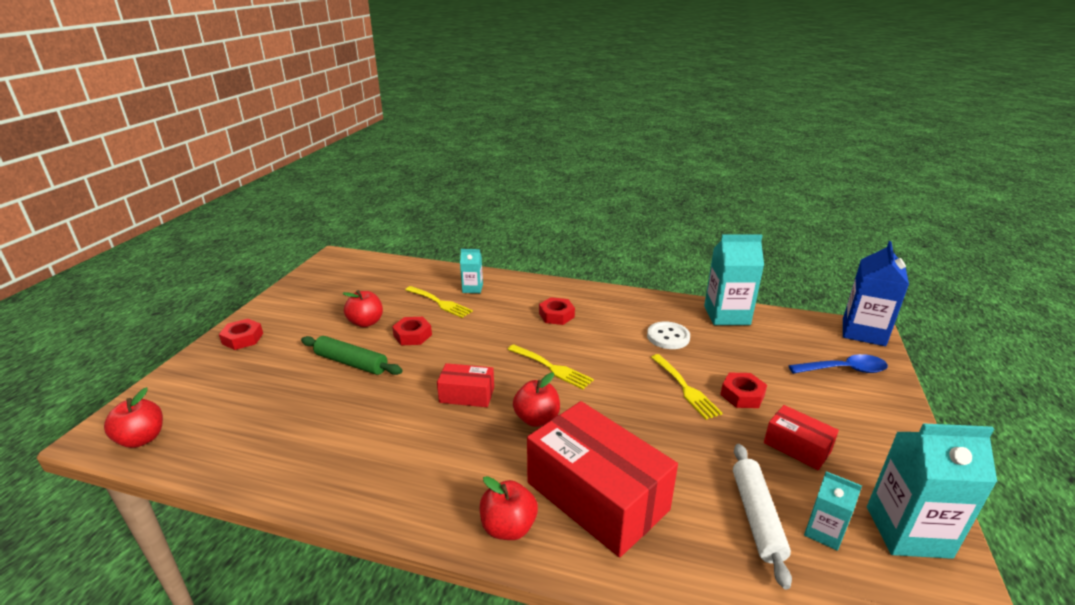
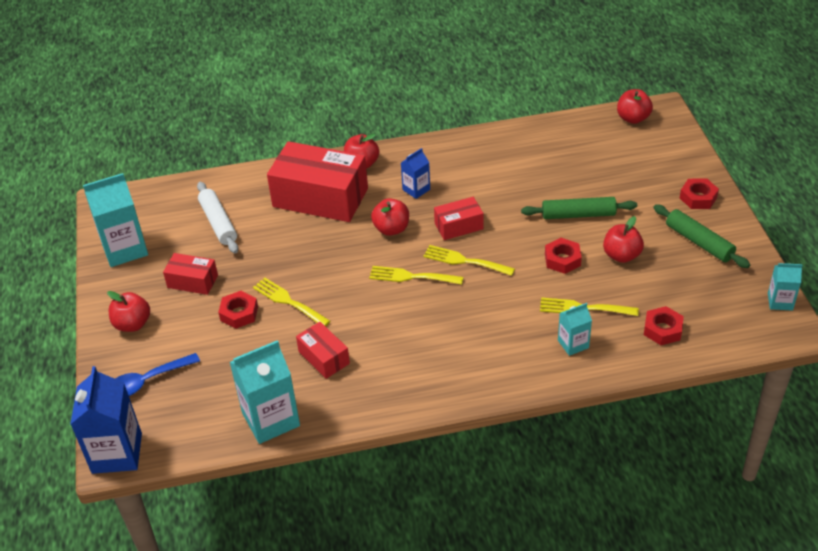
camera: 155 degrees right, 15 degrees up
red nut [539,297,575,325] -> red nut moved to [644,306,684,345]
white button [647,322,690,349] -> red box [296,322,350,379]
turquoise carton [804,471,862,551] -> turquoise carton moved to [768,263,803,311]
none -> red apple [107,291,150,332]
none -> blue carton [401,148,430,199]
none -> yellow fork [423,245,515,276]
none -> green rolling pin [653,204,750,268]

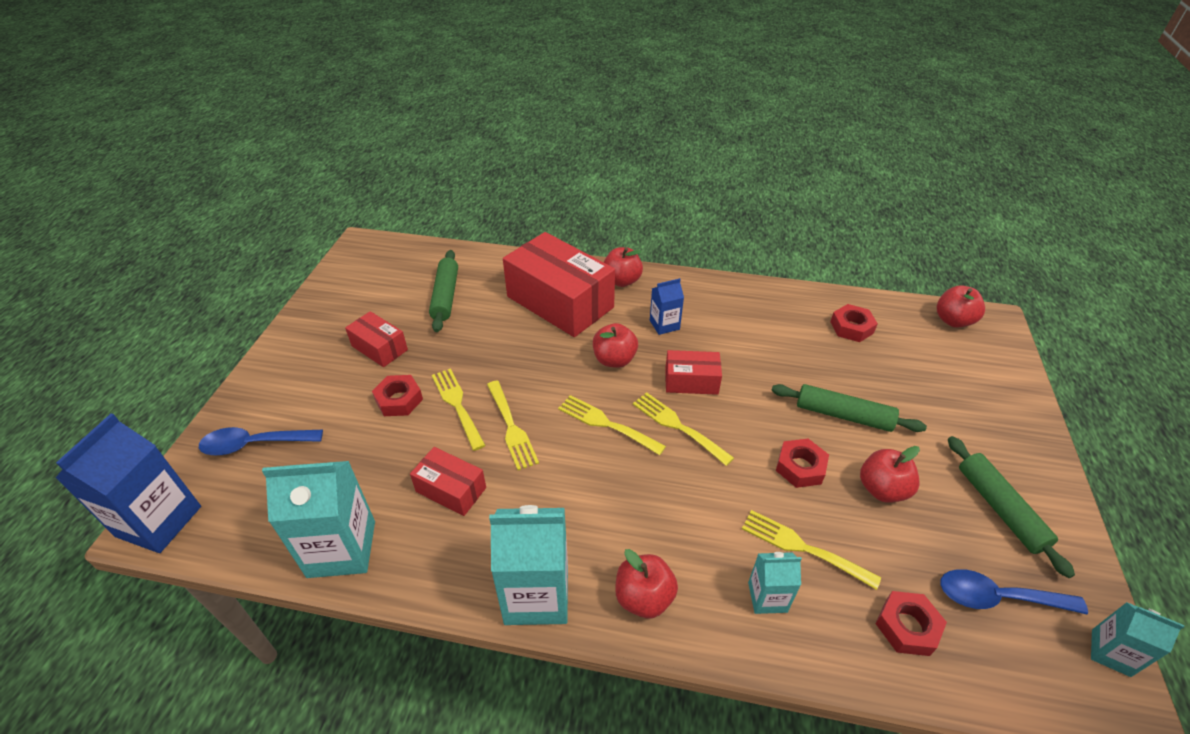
camera: 20 degrees right, 0 degrees up
turquoise carton [83,173,148,267] -> turquoise carton moved to [489,505,568,625]
red apple [107,291,150,332] -> red apple moved to [615,549,678,618]
white rolling pin [197,182,238,253] -> green rolling pin [429,250,458,332]
red box [296,322,350,379] -> red box turned 45 degrees counterclockwise [410,447,486,516]
red nut [680,178,719,209] -> red nut moved to [830,304,878,342]
none -> yellow fork [487,380,539,470]
none -> blue spoon [940,569,1088,615]

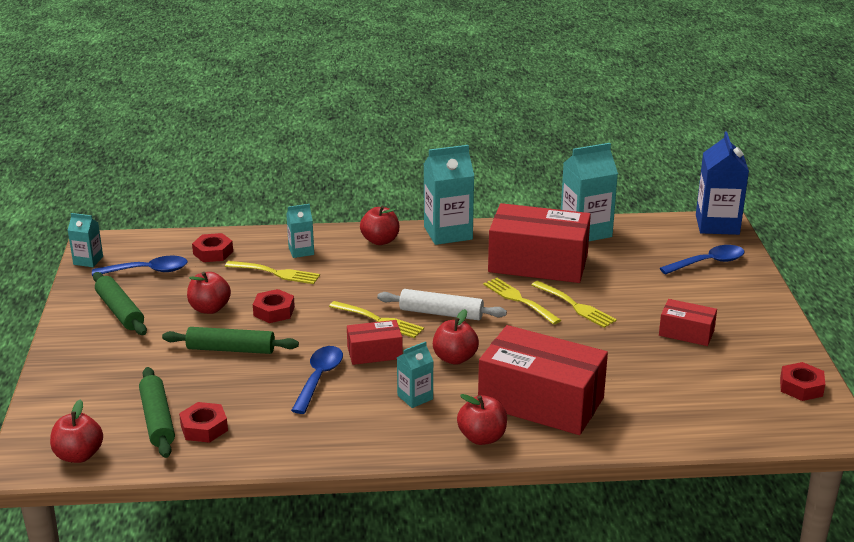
camera: 165 degrees right, 15 degrees down
red nut [372,375,423,416] -> red nut moved to [780,362,825,401]
red box [410,447,486,516] -> red box [488,203,591,283], size x2.03
green rolling pin [429,250,458,332] -> green rolling pin moved to [139,367,175,458]
yellow fork [558,395,666,455] -> white rolling pin [377,289,507,320]
blue carton [650,278,684,335] -> turquoise carton [397,341,433,408]
none -> blue spoon [291,346,343,414]

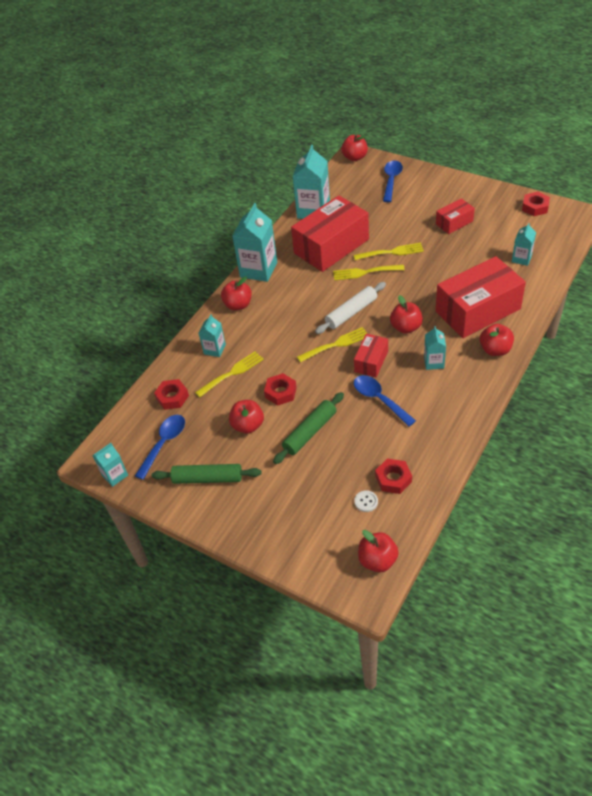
camera: 50 degrees left, 20 degrees up
green rolling pin [139,367,175,458] -> white button [354,490,378,512]
blue carton [696,131,749,235] -> red apple [341,135,368,161]
none -> turquoise carton [512,223,536,266]

